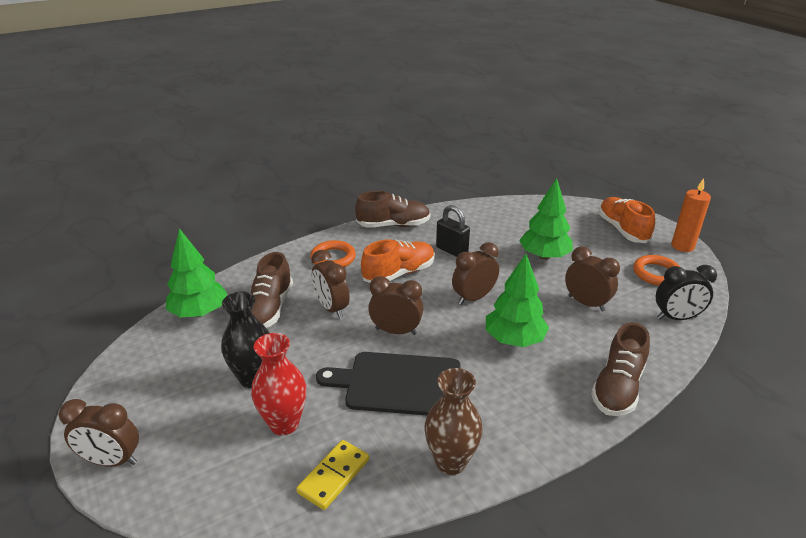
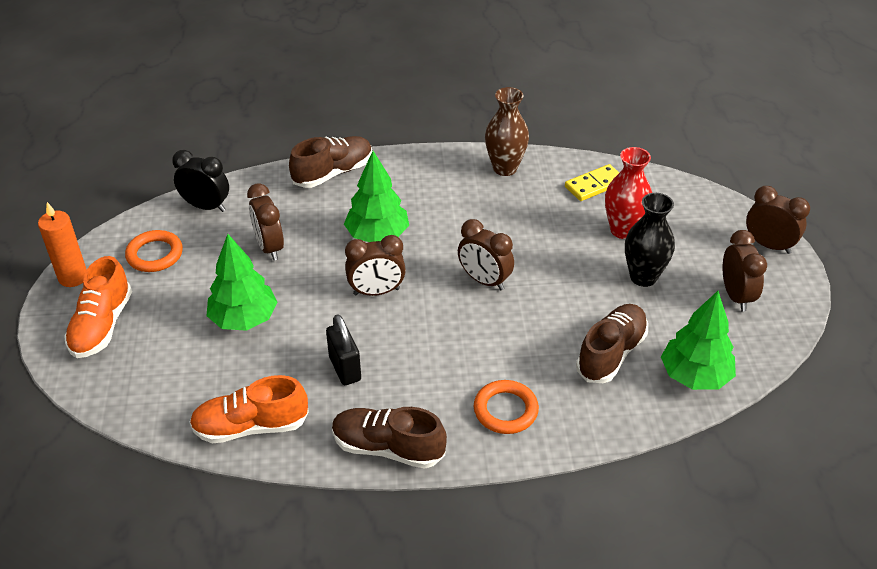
camera: 155 degrees left, 10 degrees up
brown clock [311,250,350,319] -> brown clock moved to [723,230,767,312]
black cutting board [316,352,461,415] -> none
orange shoe [361,239,435,283] -> orange shoe moved to [189,375,309,443]

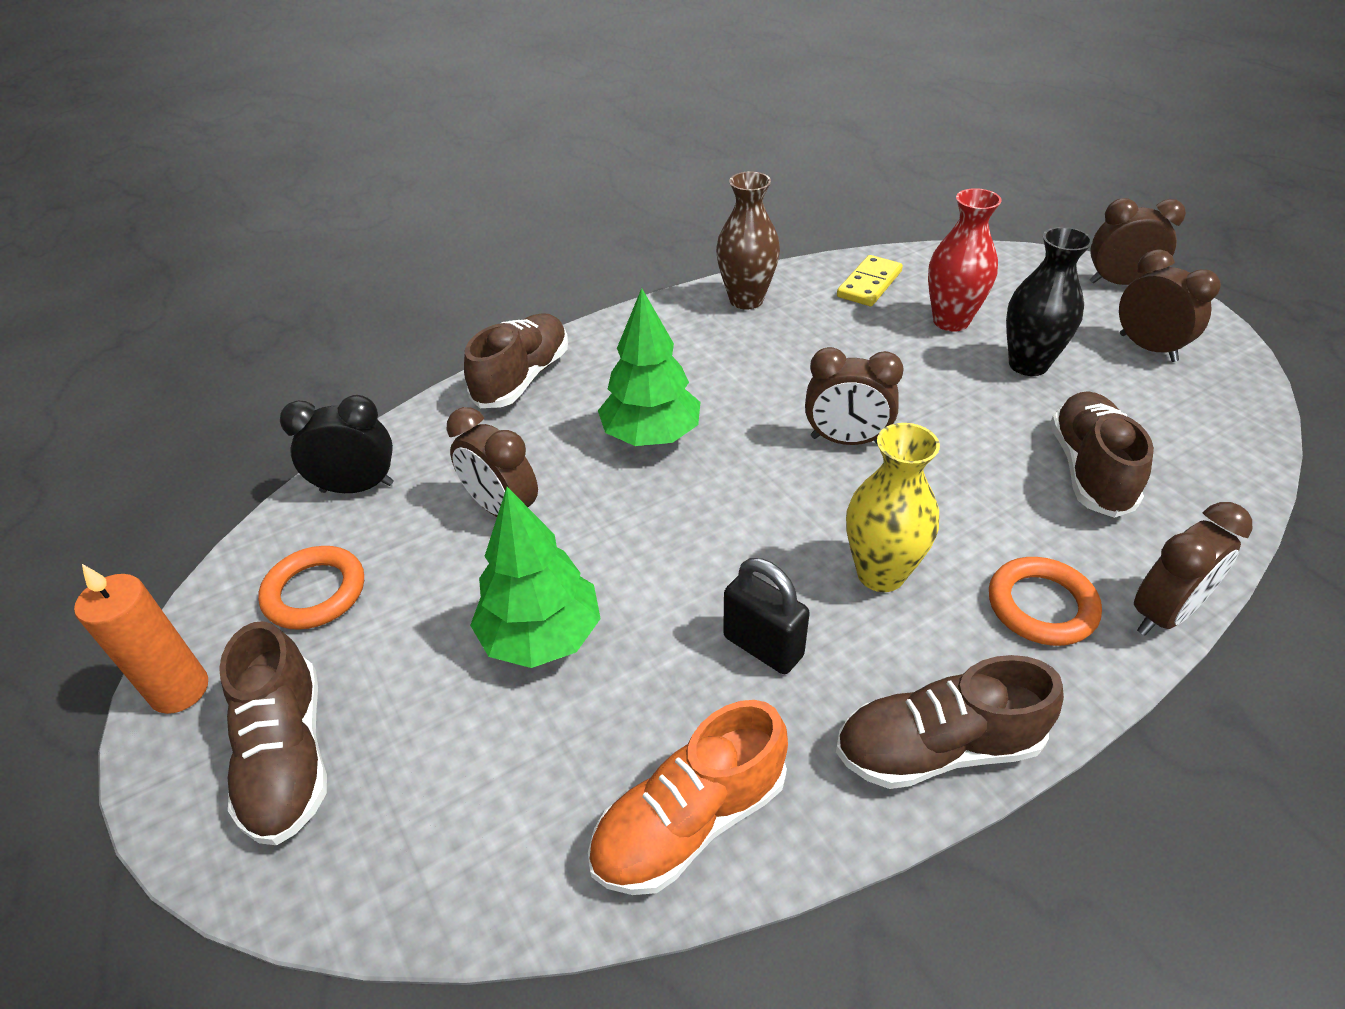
camera: 25 degrees left, 0 degrees up
orange shoe [64,256,132,358] -> brown shoe [219,621,327,845]
brown clock [345,235,406,296] -> brown clock moved to [1134,502,1252,635]
green tree [661,291,736,390] -> none
none -> yellow vase [846,423,940,592]

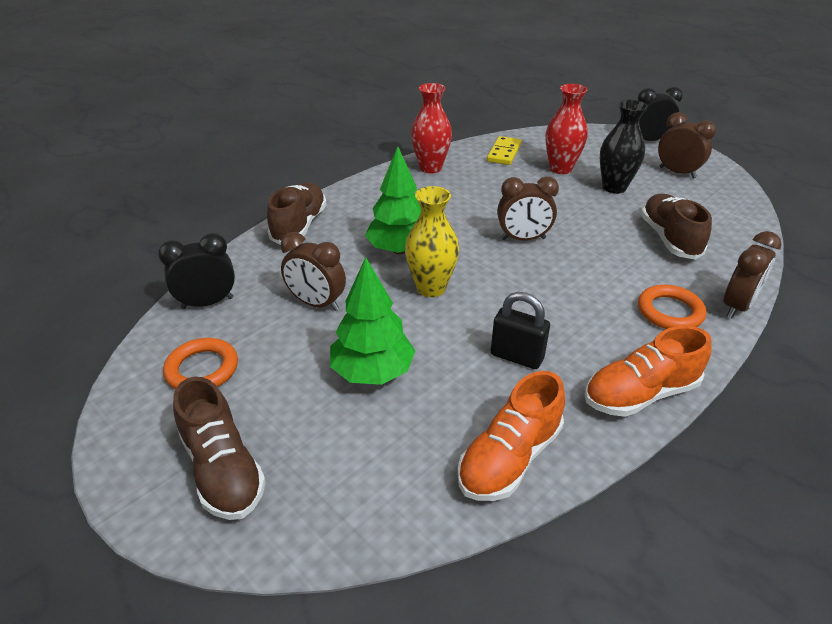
camera: 15 degrees left, 5 degrees down
orange candle [74,564,208,714] -> none
brown vase [716,171,780,310] -> red vase [411,83,452,174]
brown shoe [836,655,1064,789] -> orange shoe [584,326,711,417]
yellow vase [846,423,940,592] -> yellow vase moved to [405,186,459,297]
brown clock [1089,198,1186,285] -> black clock [638,87,682,141]

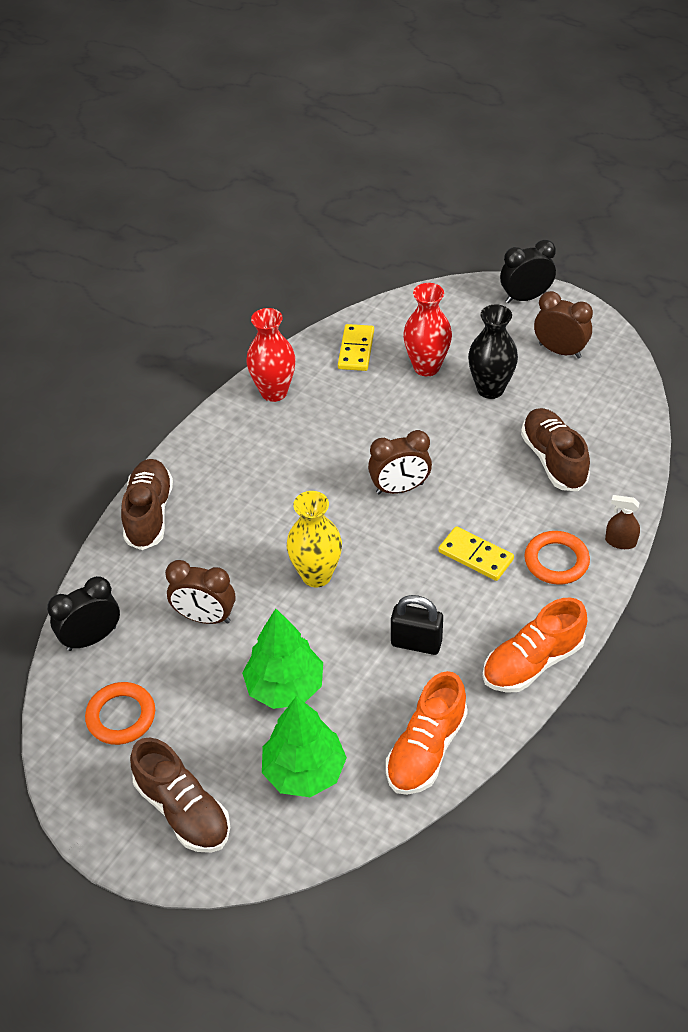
camera: 10 degrees left, 10 degrees up
green tree [365,146,421,254] -> green tree moved to [262,696,347,797]
brown clock [724,231,782,318] -> brown spray bottle [605,495,640,549]
none -> yellow domino [439,526,514,581]

